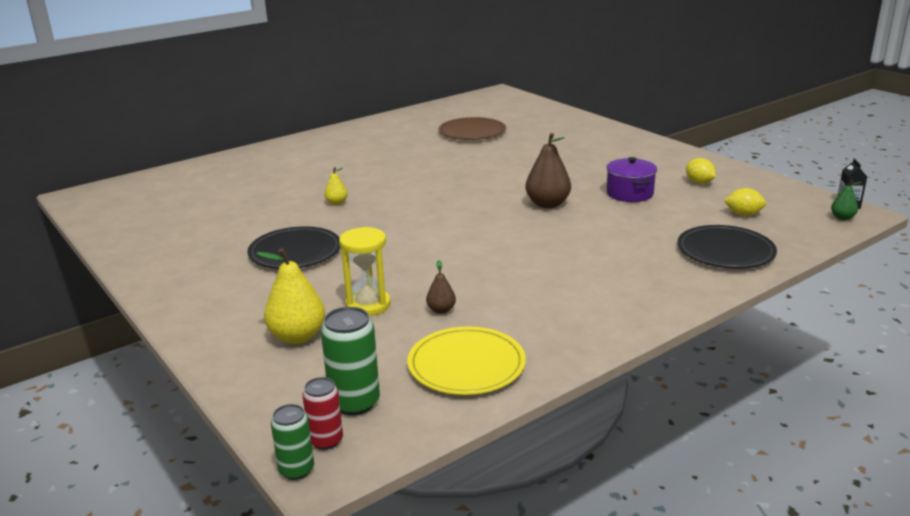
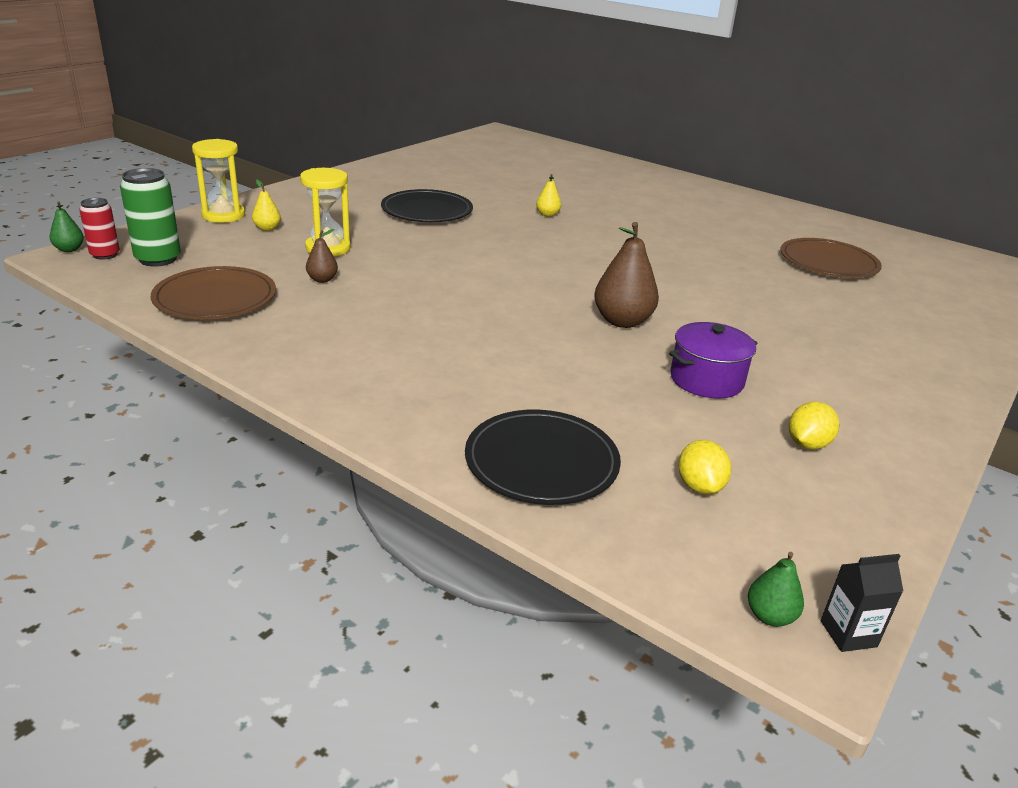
camera: 70 degrees right, 5 degrees up
yellow pear [256,248,325,344] -> yellow pear [252,180,281,231], size x0.52
green can [271,404,314,480] -> green pear [49,201,84,252]
yellow plate [407,326,526,395] -> brown plate [151,266,276,319]
none -> yellow hourglass [192,139,245,223]

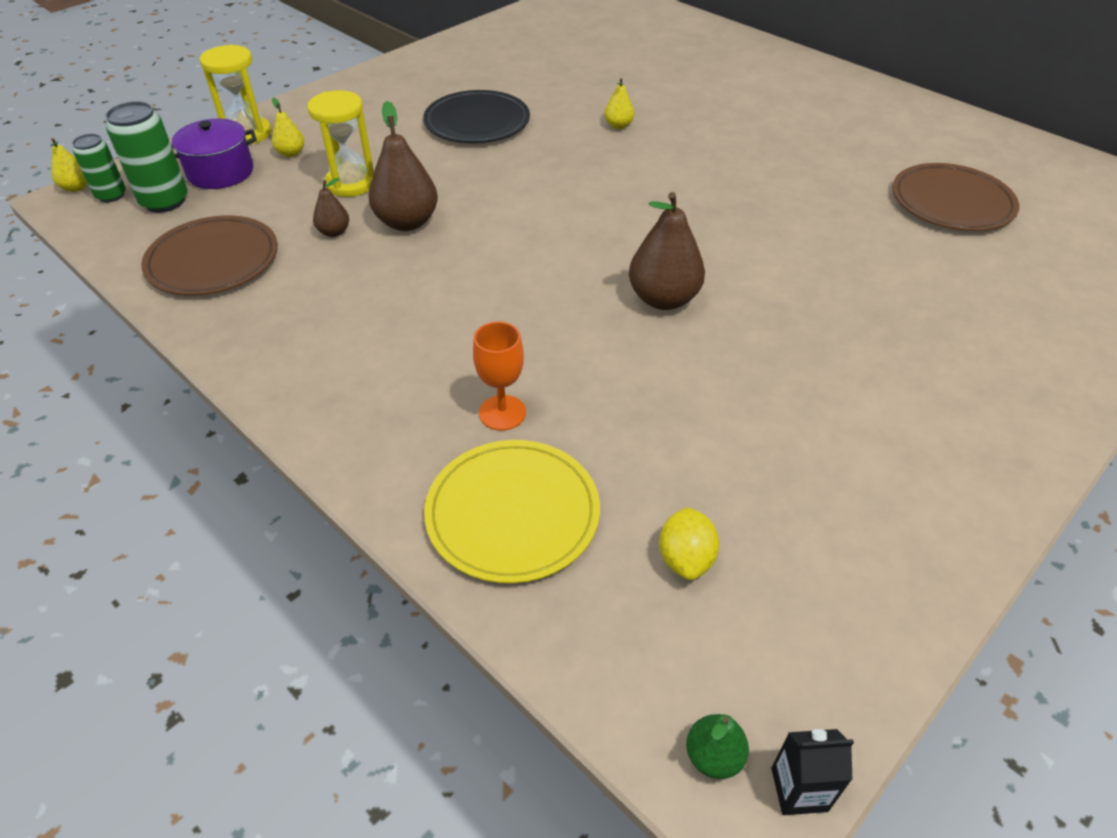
camera: 10 degrees right, 15 degrees up
green pear [49,201,84,252] -> yellow pear [51,138,87,192]
red can [79,198,120,260] -> green can [72,134,126,202]
black plate [465,410,621,505] -> yellow plate [424,440,600,583]
purple pot [669,322,757,399] -> purple pot moved to [171,119,257,189]
yellow lemon [789,402,839,449] -> none
none -> brown pear [368,101,438,231]
none -> orange goblet [473,322,526,431]

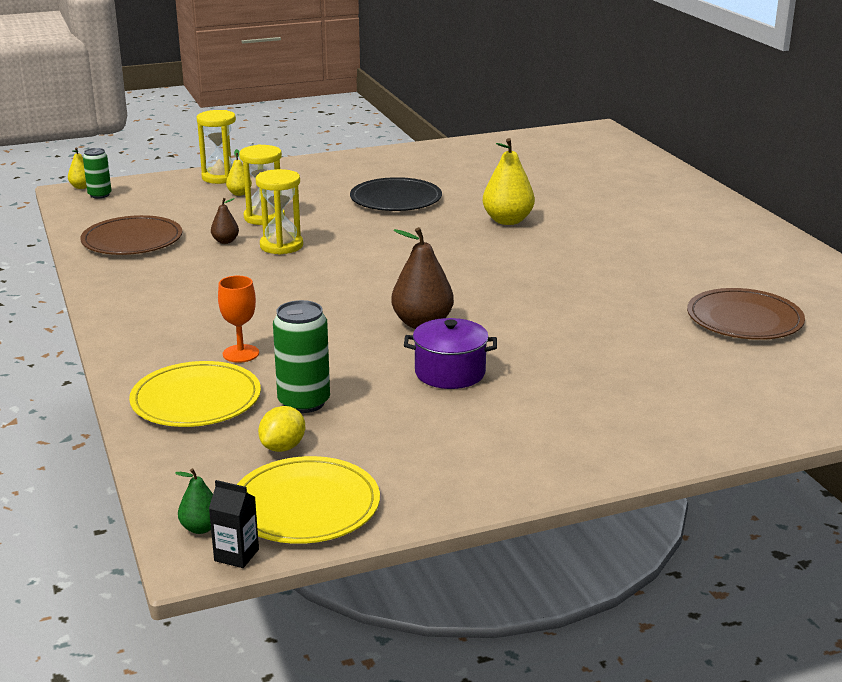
camera: 25 degrees right, 20 degrees down
green can [105,101,188,213] -> green can moved to [273,300,330,413]
purple pot [171,119,257,189] -> purple pot moved to [404,318,497,389]
brown pear [368,101,438,231] -> yellow hourglass [256,169,303,255]
yellow pear [604,78,634,129] -> yellow pear [483,138,535,225], size x1.93
none -> yellow plate [237,456,380,544]

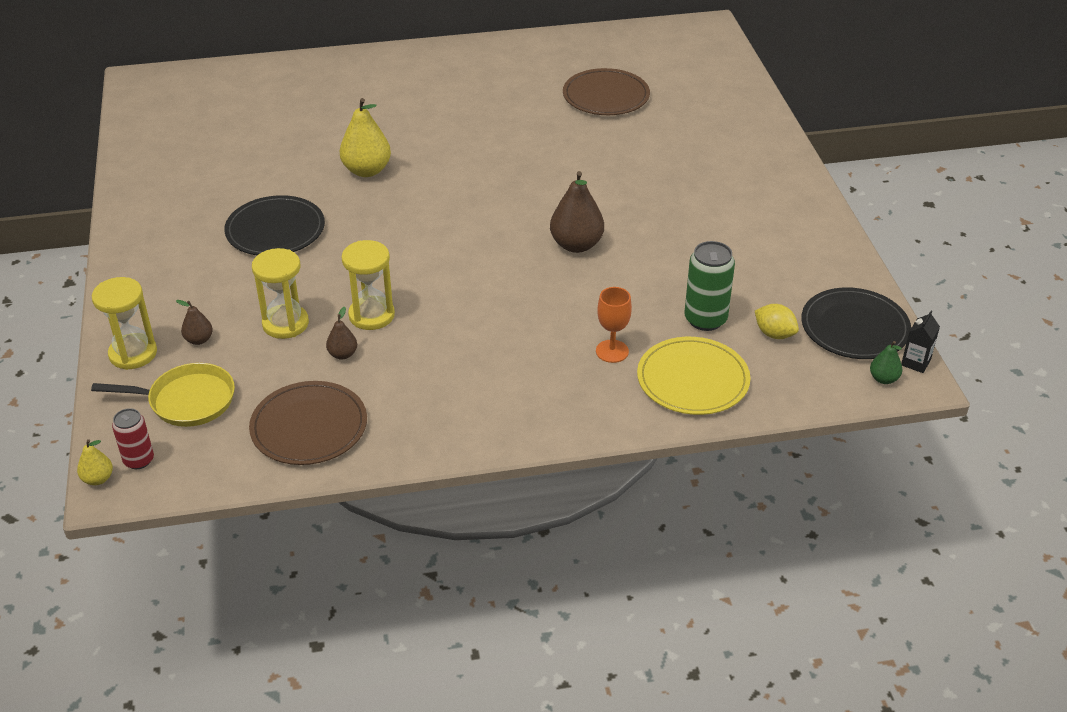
camera: 80 degrees left, 15 degrees up
green can [83,148,112,199] -> red can [112,408,154,469]
yellow pear [226,149,252,196] -> brown pear [176,300,213,345]
yellow plate [237,456,380,544] -> black plate [801,287,911,359]
purple pot [404,318,497,389] -> none
none -> yellow pan [91,363,235,427]

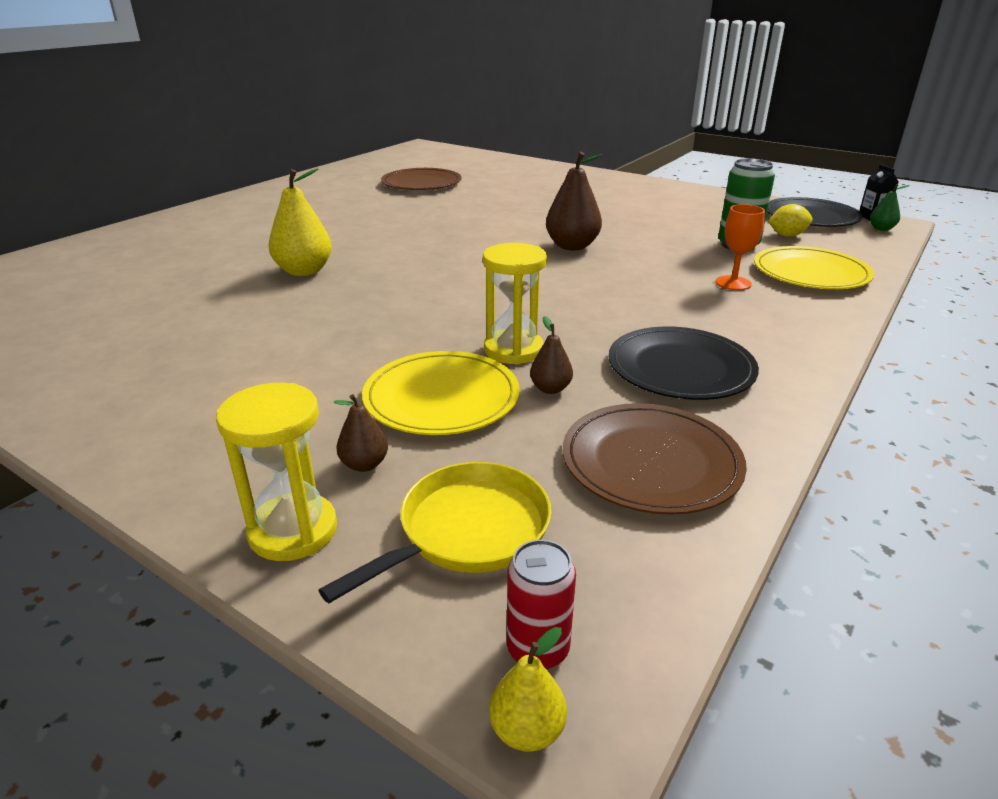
camera: 45 degrees left, 10 degrees down
black plate [224,195,325,255] -> black plate moved to [608,327,759,400]
yellow hourglass [252,248,309,339] -> yellow plate [362,351,520,435]

